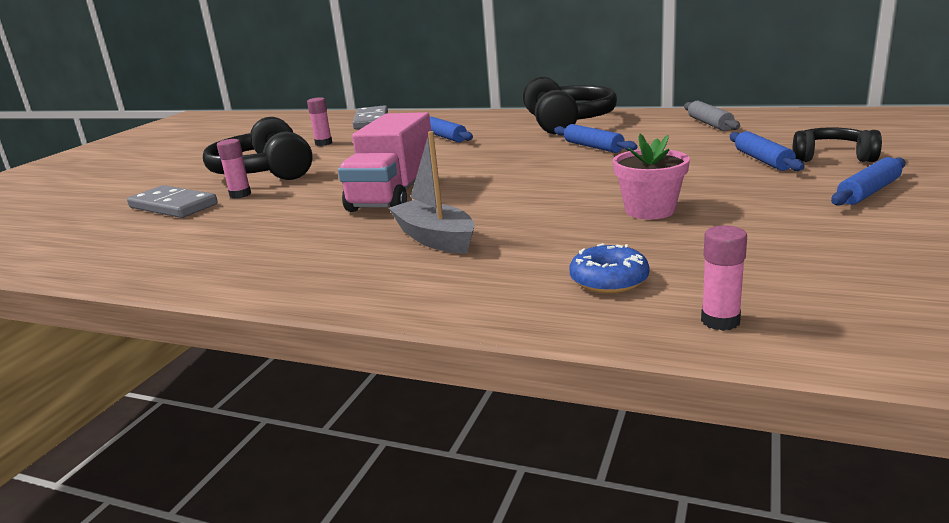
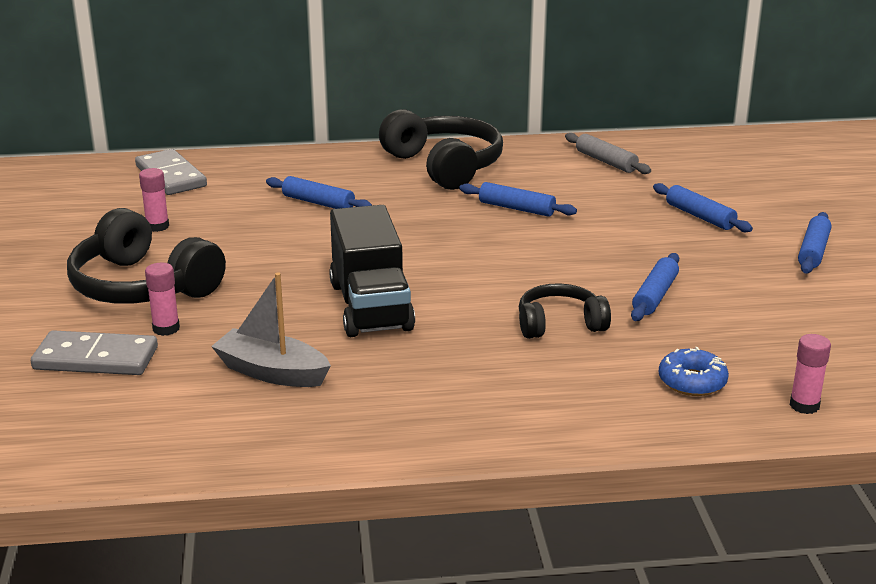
camera: 30 degrees left, 5 degrees up
pink truck [338,112,431,212] -> black truck [329,205,415,337]
grey boat [389,131,475,254] -> grey boat moved to [211,273,331,387]
pink flower pot [613,134,690,219] -> blue rolling pin [631,253,679,321]
black headphones [792,127,882,162] -> black headphones moved to [519,283,611,339]

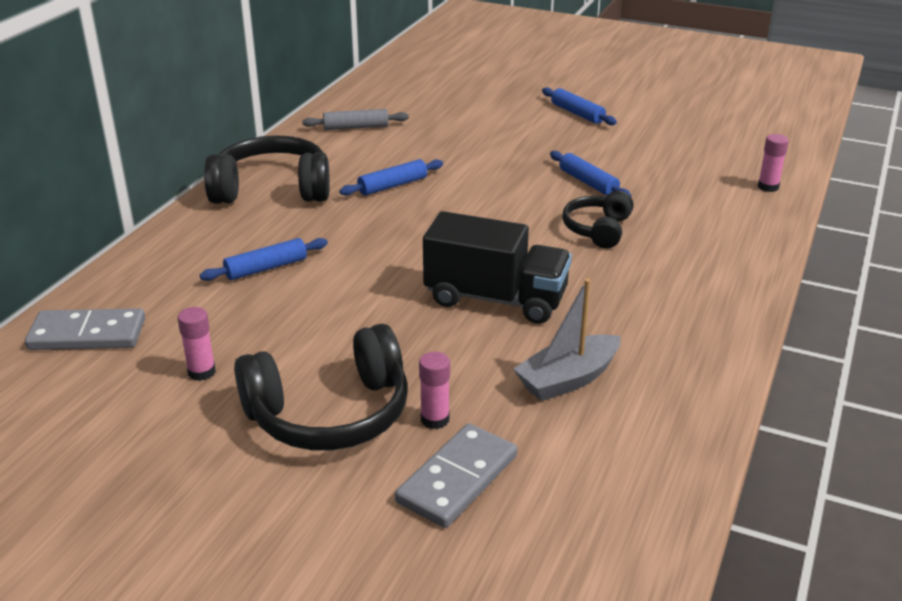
camera: 60 degrees left, 5 degrees up
blue rolling pin [653,183,753,232] -> none
blue donut [659,347,729,396] -> none

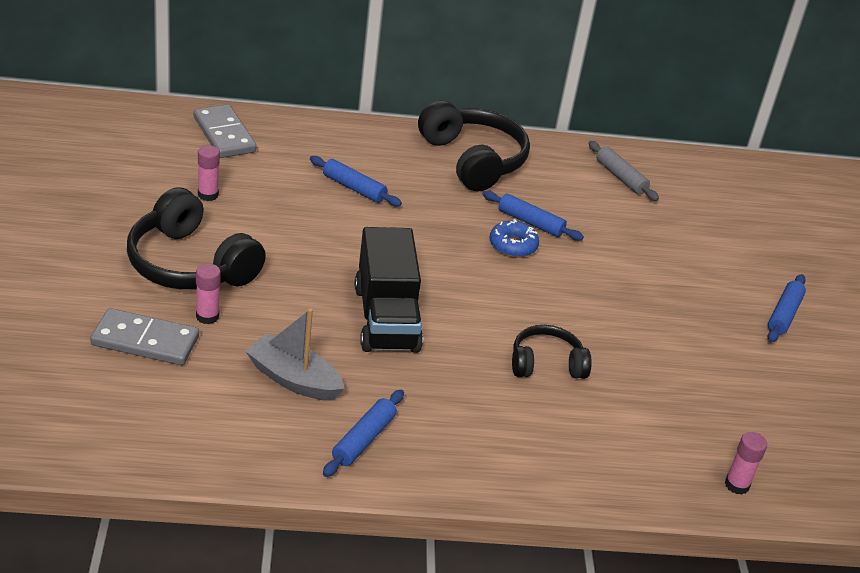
camera: 60 degrees right, 5 degrees up
blue rolling pin [550,151,631,197] -> blue rolling pin moved to [323,390,404,477]
none -> blue donut [490,219,539,258]

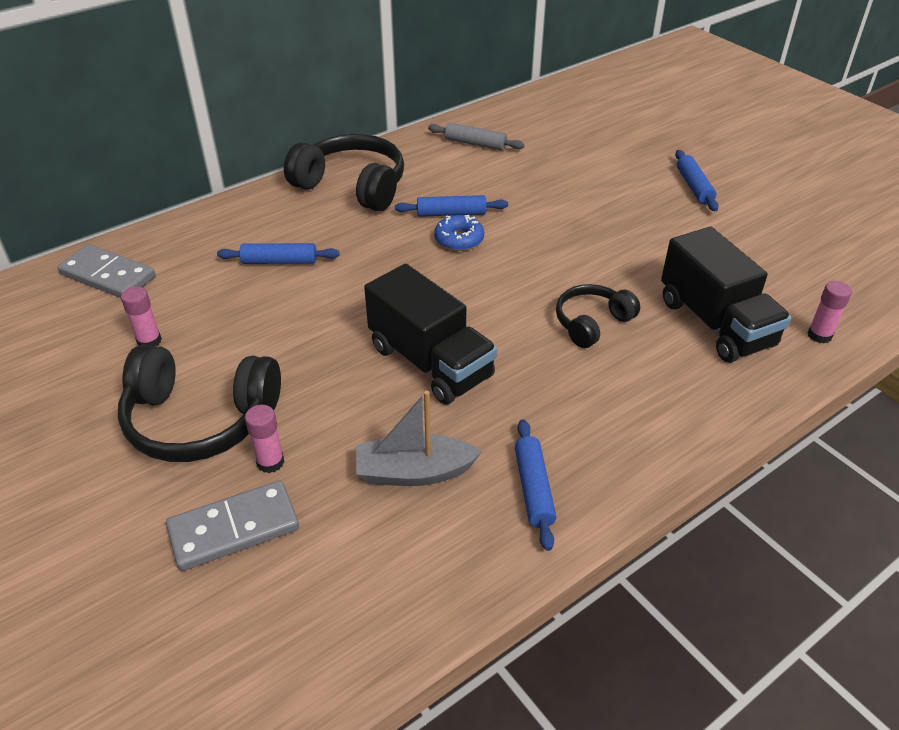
camera: 30 degrees left, 5 degrees up
none -> black truck [661,227,791,363]

